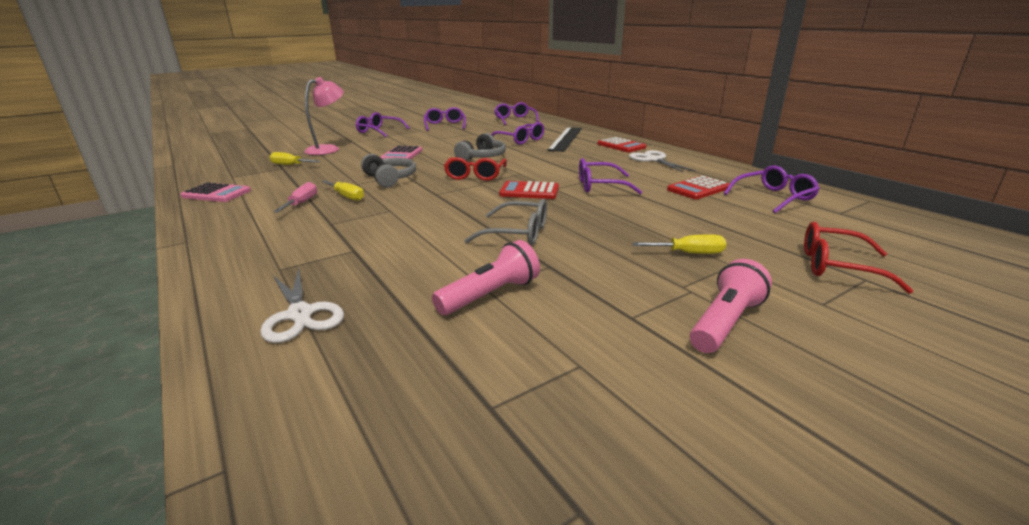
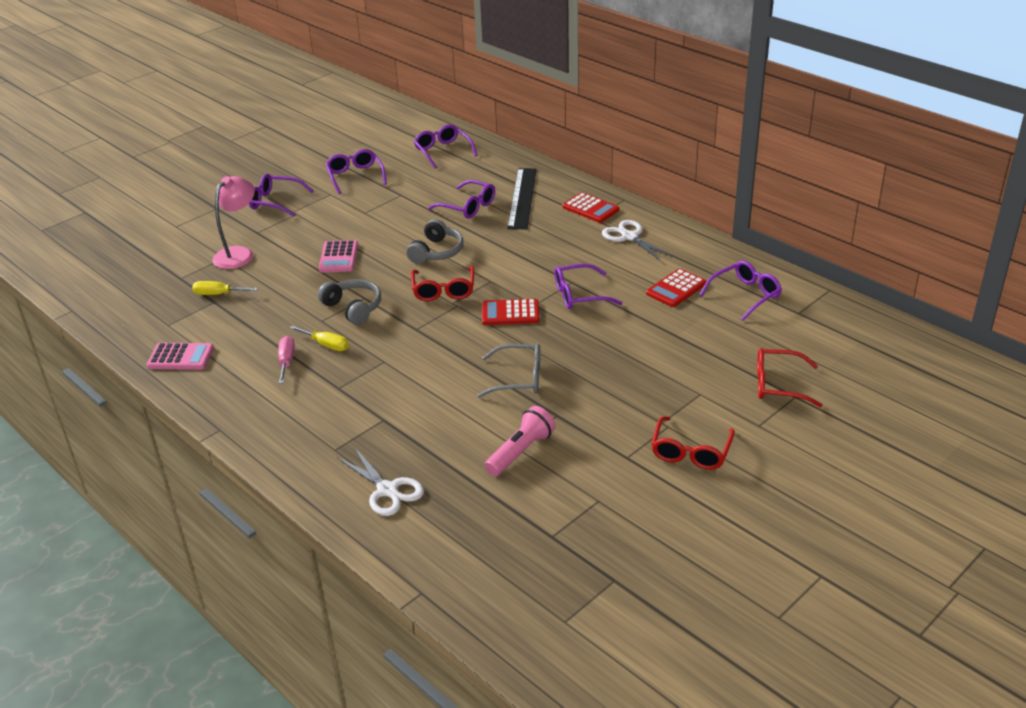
camera: 10 degrees left, 10 degrees up
yellow screwdriver [632,234,726,254] -> none
pink flashlight [690,259,772,353] -> red glasses [651,416,735,470]

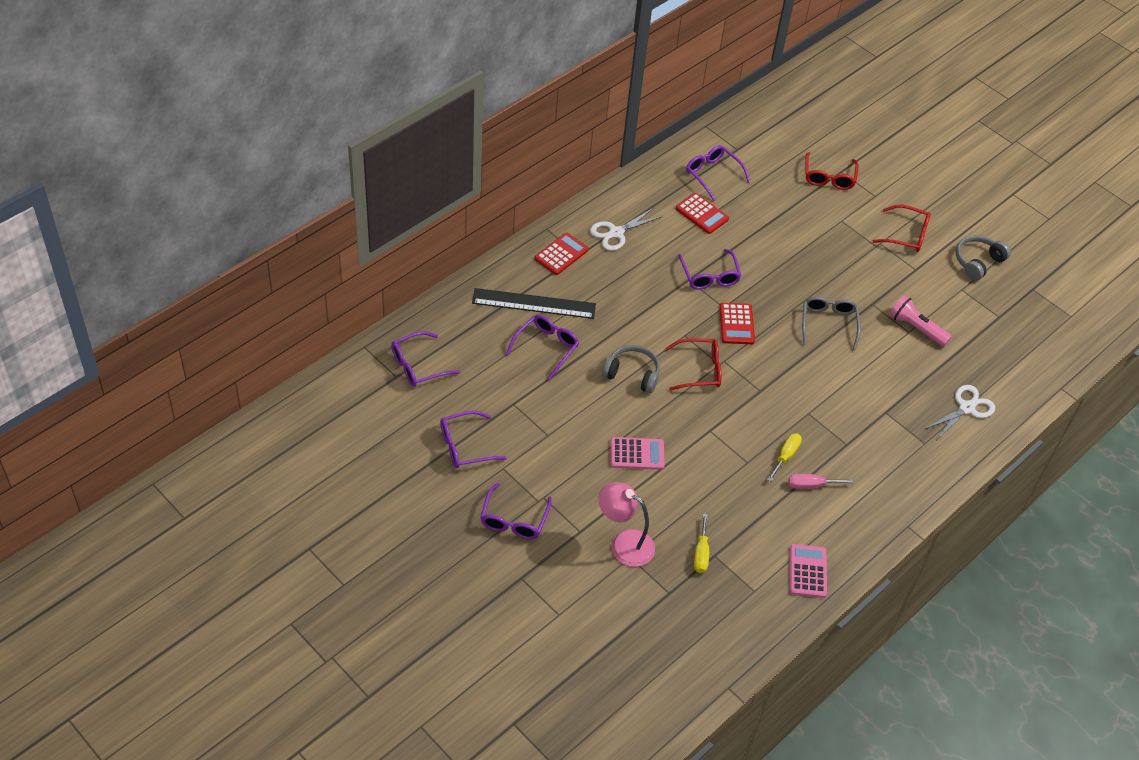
camera: 95 degrees left, 15 degrees up
grey headphones [318,279,381,325] -> grey headphones moved to [956,235,1011,281]

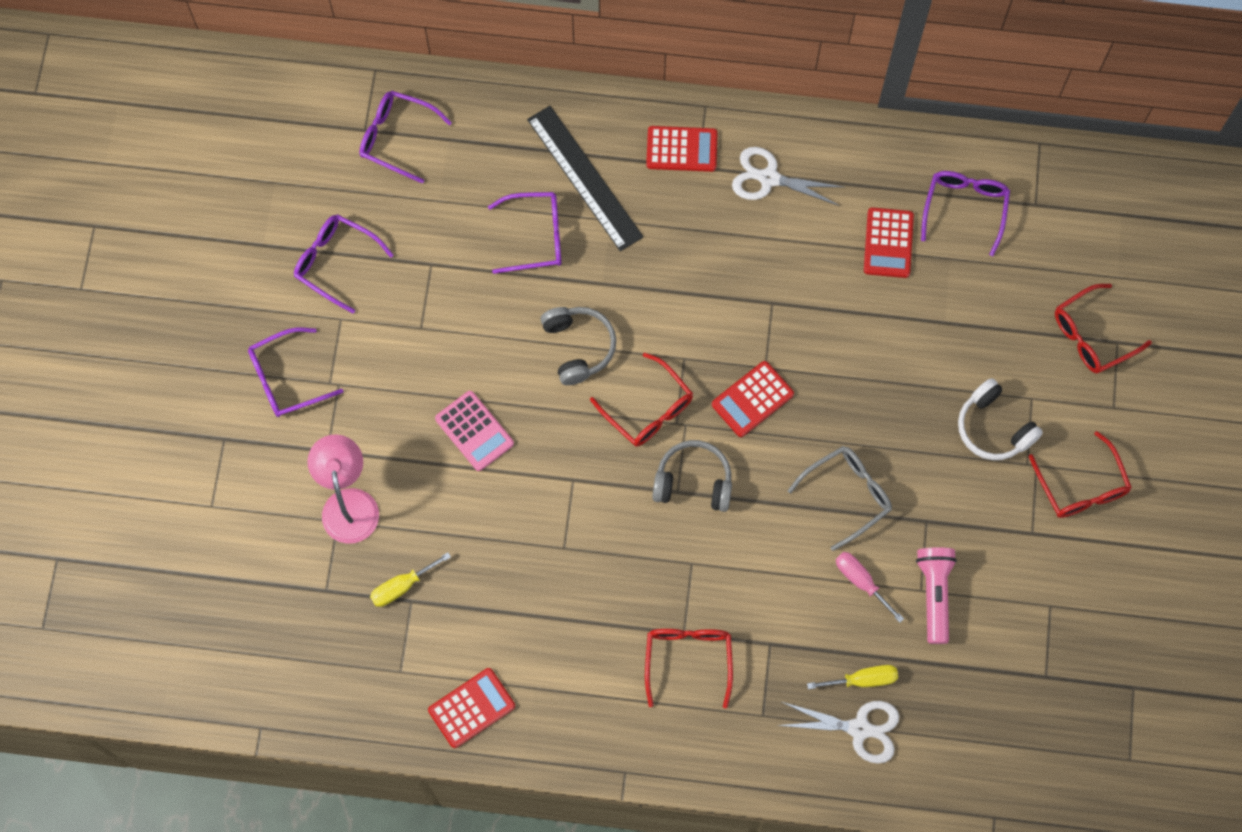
camera: 55 degrees right, 20 degrees up
purple glasses [678,249,741,289] -> none
yellow screwdriver [767,433,802,481] -> yellow screwdriver moved to [807,665,898,689]
pink screwdriver [788,474,853,489] -> pink screwdriver moved to [836,552,904,623]
pink calculator [790,544,827,598] -> red calculator [428,668,515,748]
grey headphones [956,235,1011,281] -> grey headphones moved to [652,440,732,512]
none -> red glasses [645,629,733,709]
none -> white headphones [958,378,1043,460]

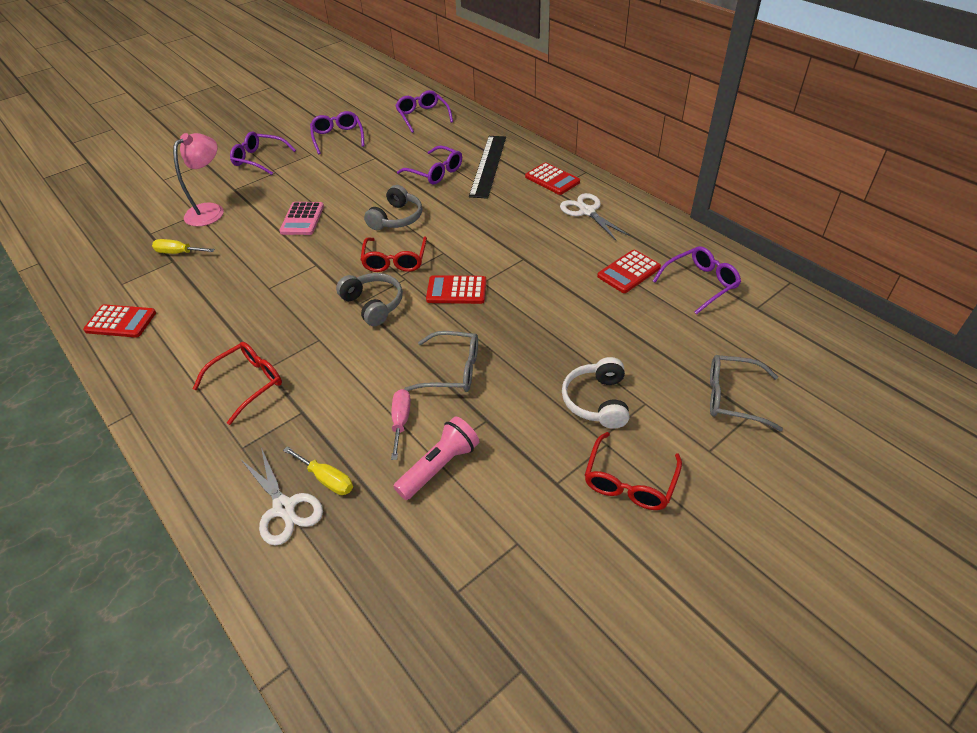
camera: 45 degrees right, 25 degrees down
red glasses [1055,284,1152,373] -> grey glasses [710,355,783,431]

